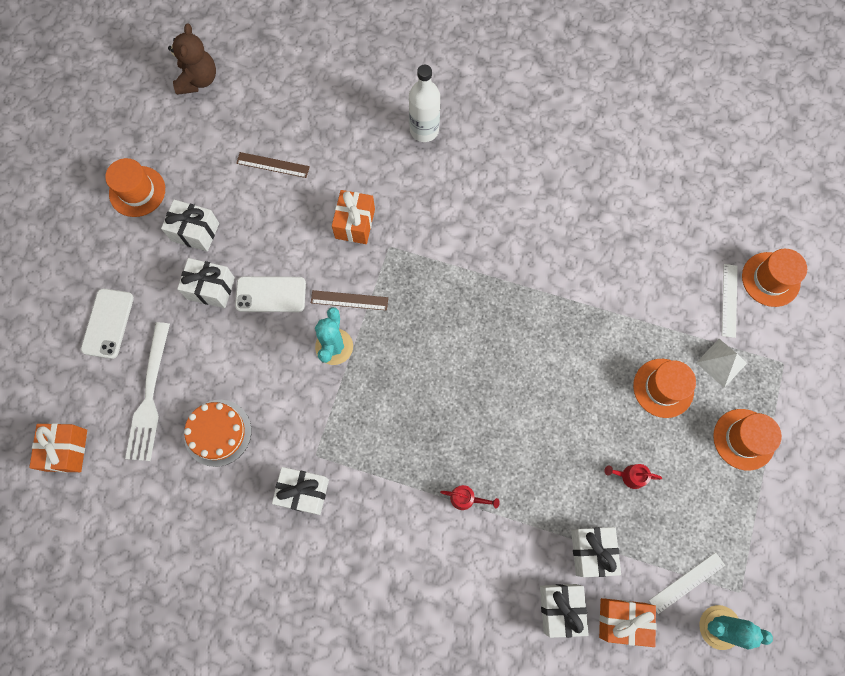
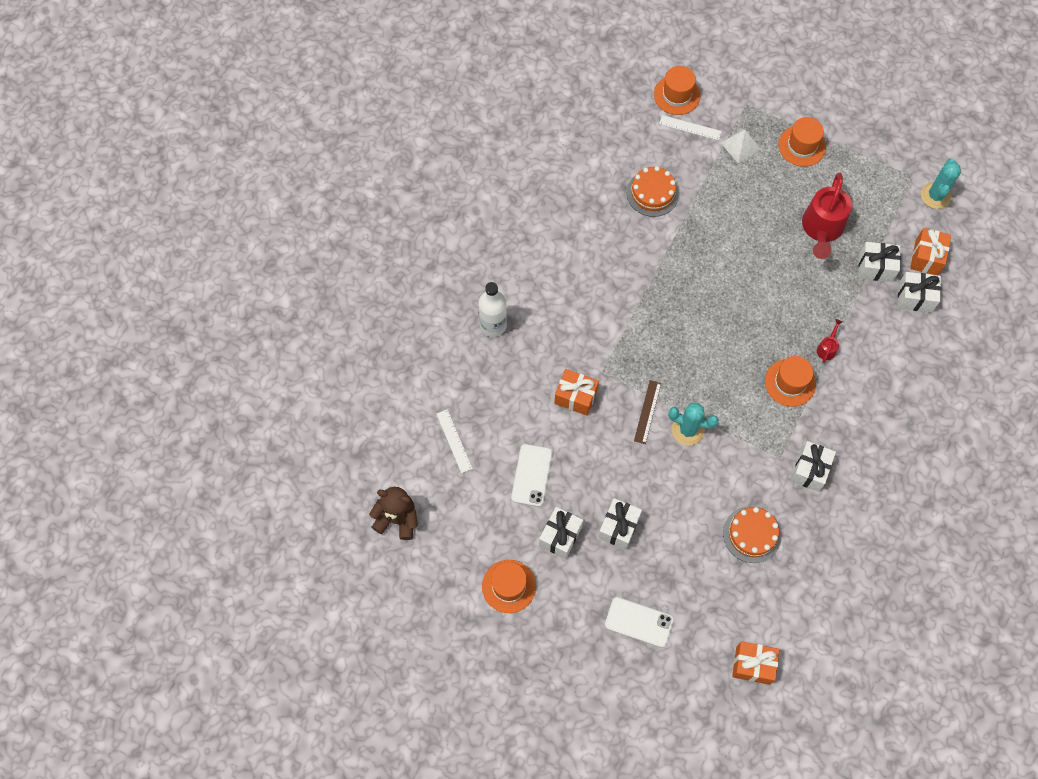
camera: 80 degrees left, 5 degrees down
white fork [125,322,170,461] -> none
white phone [235,276,306,312] -> white phone moved to [511,444,553,507]
brown ruler [236,152,310,178] -> none
red watering can [604,464,662,489] -> red watering can [802,172,852,259], size x2.31
orange hat [633,359,696,418] -> orange hat moved to [765,356,816,407]
white ruler [649,552,725,614] -> white ruler moved to [436,409,473,473]
none -> orange cake [627,166,679,217]

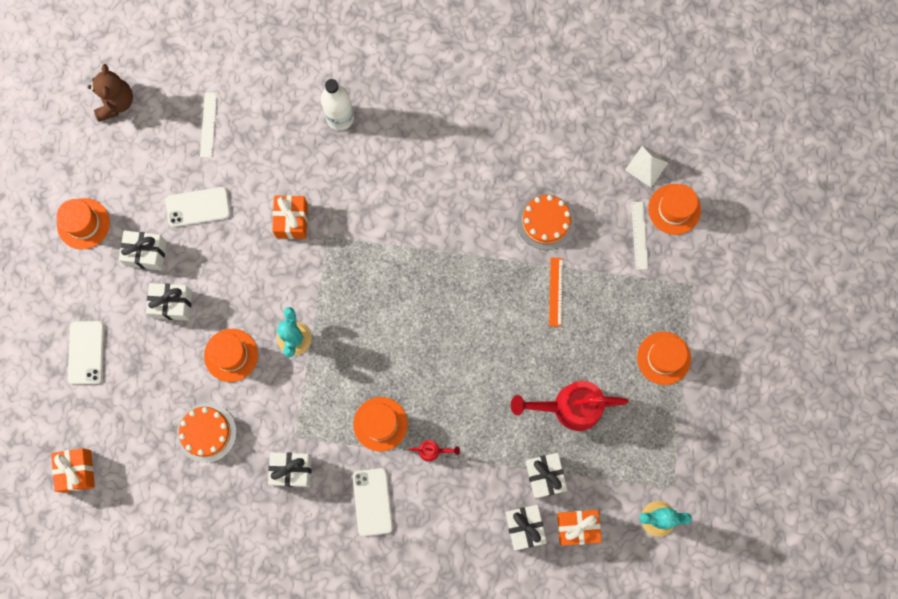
camera: 70 degrees right, 10 degrees up
white ruler [436,409,473,473] -> white ruler turned 45 degrees counterclockwise [200,92,217,158]
brown ruler [634,380,661,444] -> none
white pyramid [721,129,760,163] -> white pyramid moved to [625,146,668,187]
none -> orange hat [204,329,258,382]
none -> white phone [353,468,393,536]
none -> orange ruler [549,258,563,327]

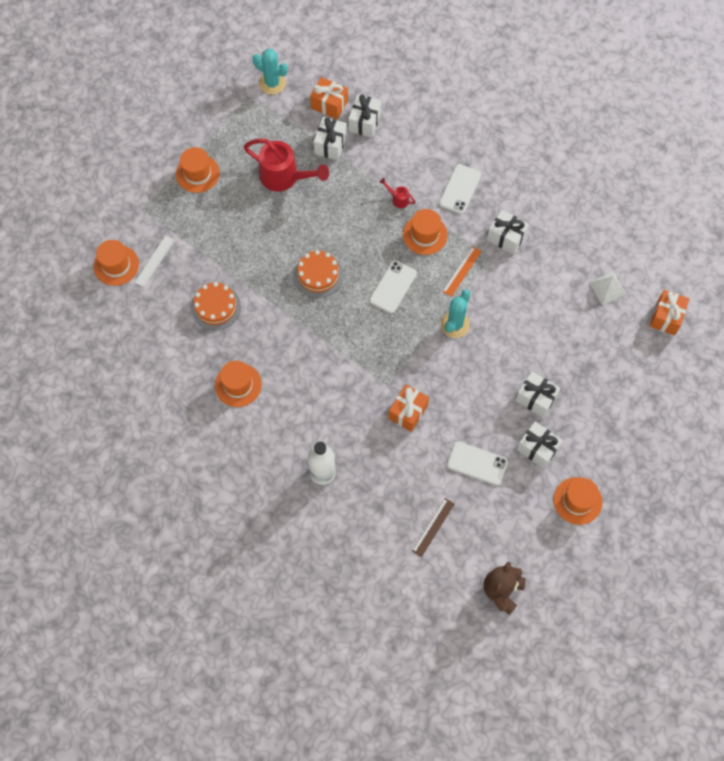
camera: 150 degrees left, 10 degrees down
white phone [68,321,104,385] -> white phone moved to [370,260,417,313]
orange cake [177,403,236,463] -> orange cake moved to [294,250,343,298]
white ruler [200,92,217,158] -> brown ruler [412,498,454,557]
orange hat [204,329,258,382] -> orange hat moved to [215,361,262,407]
orange ruler [549,258,563,327] -> orange ruler moved to [442,246,481,297]
white pyramid [625,146,668,187] -> white pyramid moved to [589,272,626,305]

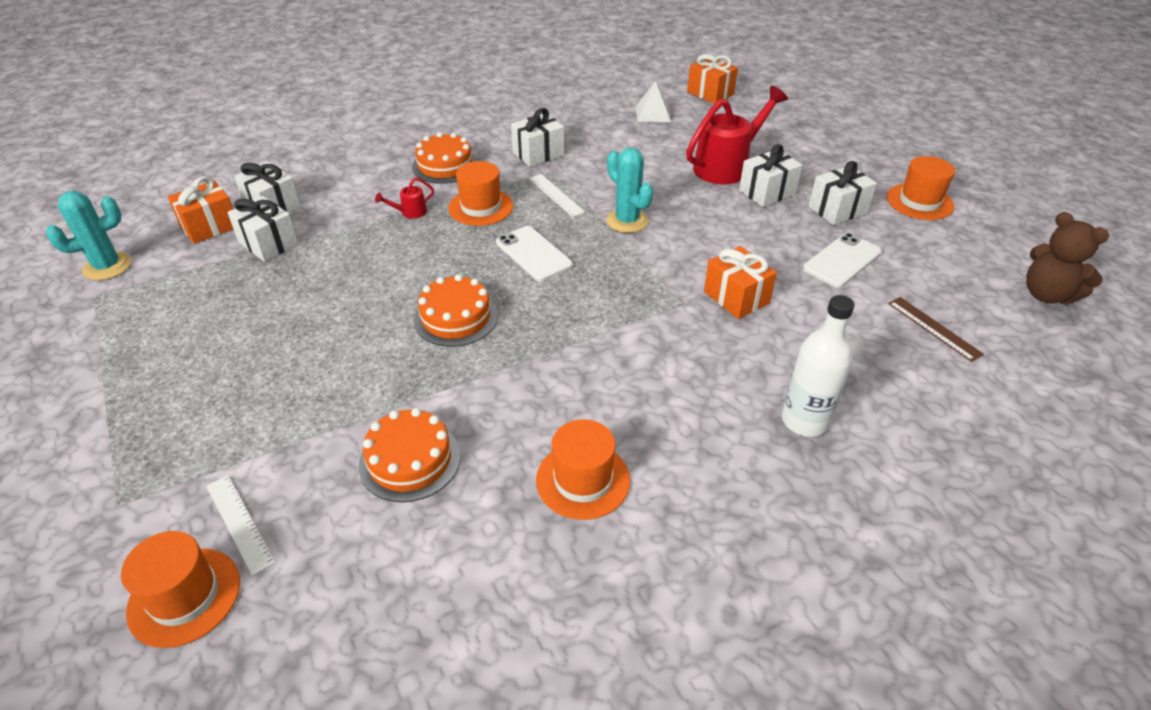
camera: 65 degrees left, 25 degrees down
orange hat [176,147,220,193] -> none
red watering can [243,138,329,192] -> red watering can moved to [686,86,788,184]
white phone [439,164,481,214] -> orange cake [412,132,478,184]
orange ruler [442,246,481,297] -> white ruler [529,174,585,217]

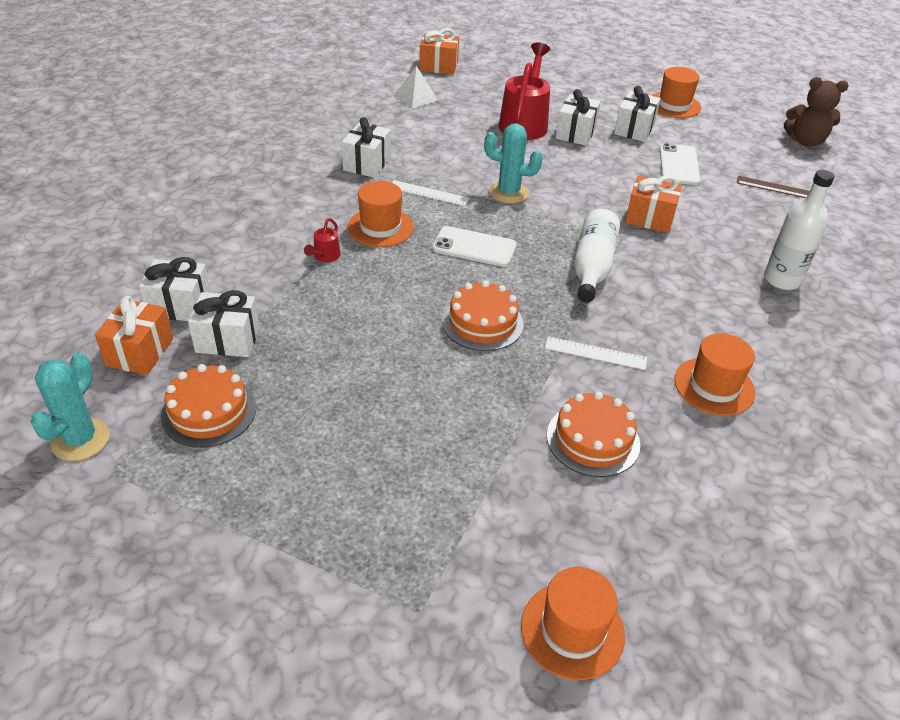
camera: 40 degrees left, 0 degrees up
white ruler [206,475,275,576] -> white ruler moved to [545,336,647,370]
orange cake [412,132,478,184] -> orange cake moved to [161,364,256,448]
none -> white bottle [574,209,620,302]

